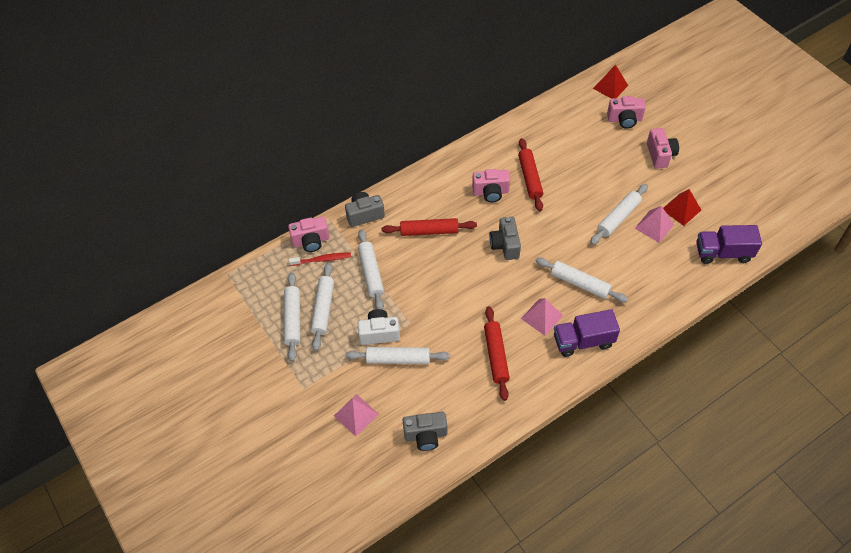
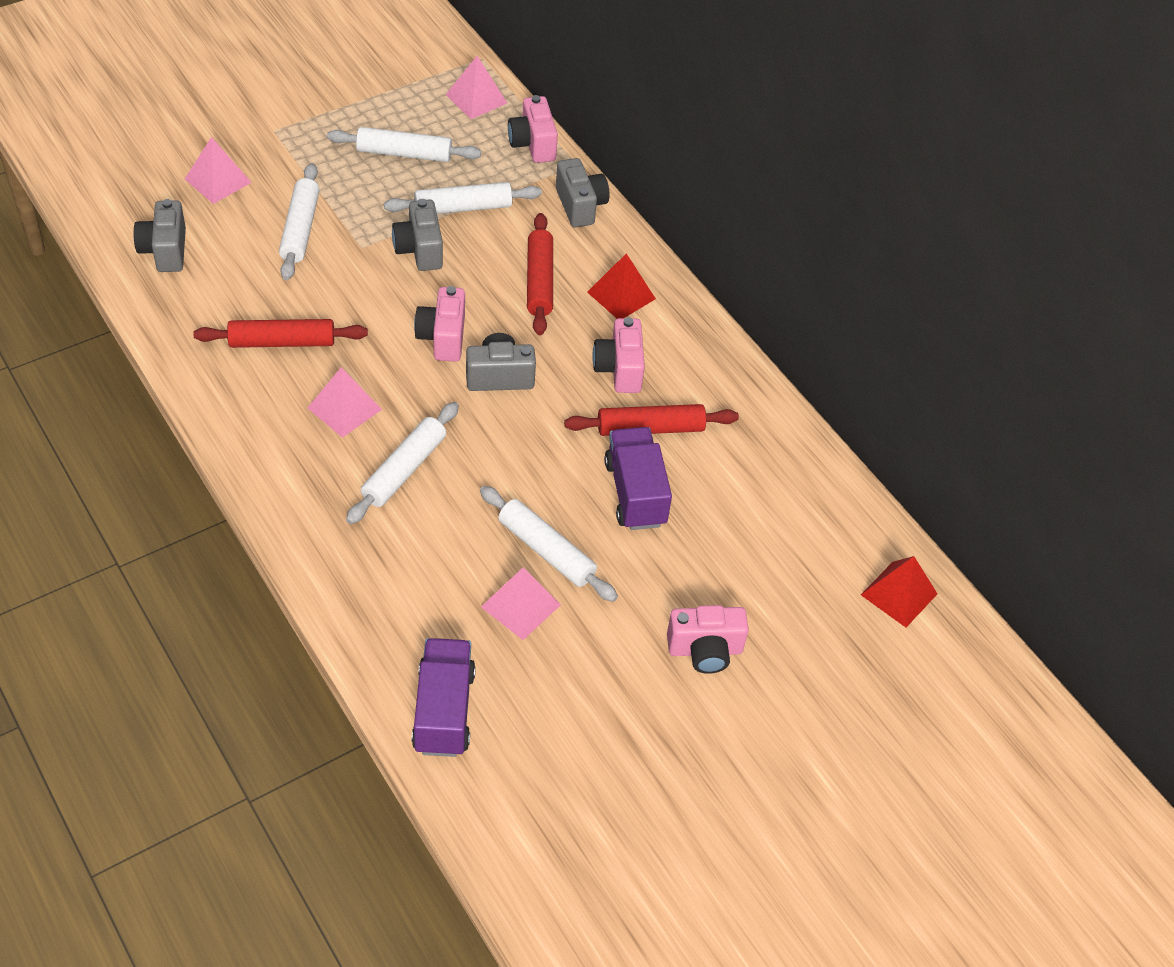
camera: 85 degrees right, 5 degrees down
white rolling pin [284,272,300,362] -> none
red toothbrush [289,252,351,266] -> none
white camera [358,309,400,345] -> none
purple truck [554,309,620,357] -> purple truck moved to [604,427,672,530]
pink camera [607,96,646,129] -> pink camera moved to [414,286,465,362]
red pyramid [663,189,701,226] -> red pyramid moved to [587,253,656,319]
none -> grey camera [392,199,443,271]
none -> pink pyramid [446,56,507,119]

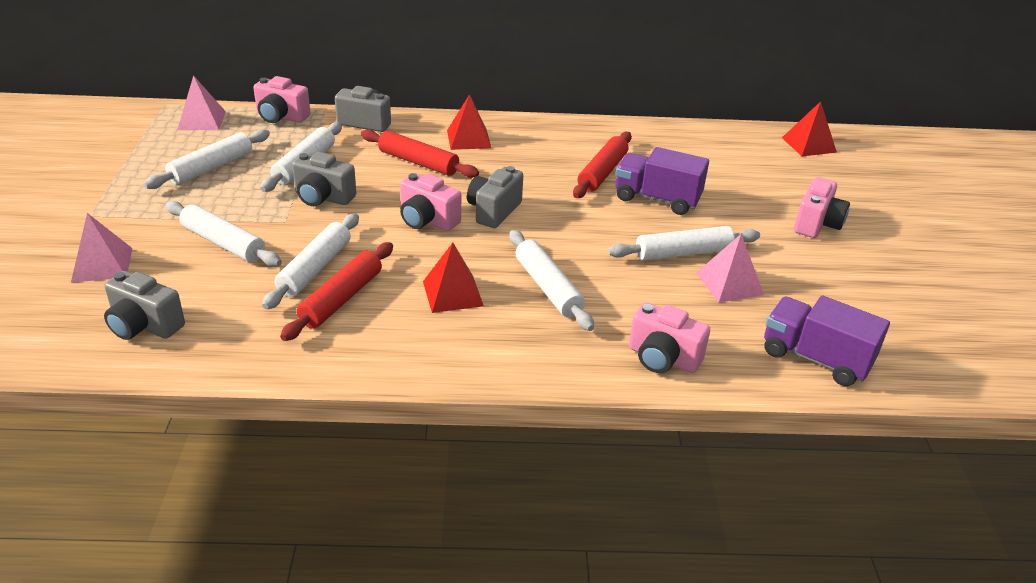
camera: 55 degrees left, 15 degrees down
pink pyramid [308,367,382,438] -> red pyramid [423,243,484,313]
pink camera [592,317,645,393] -> pink camera moved to [629,303,710,373]
none -> white rolling pin [262,214,359,309]

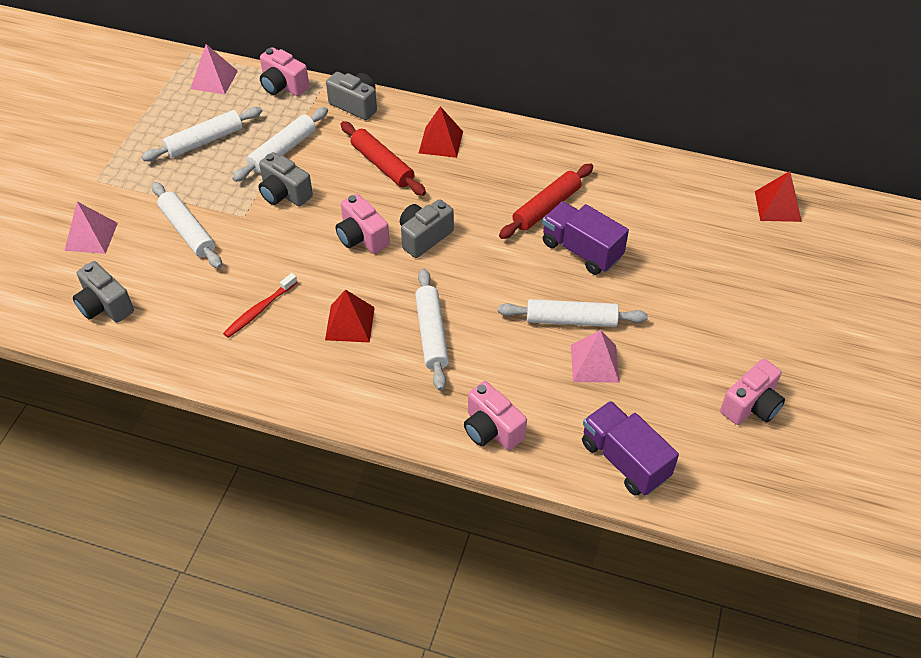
camera: 20 degrees right, 15 degrees up
white rolling pin [262,214,359,309] -> none
red rolling pin [280,242,393,341] -> red toothbrush [223,273,297,338]
pink camera [794,177,850,238] -> pink camera moved to [720,359,785,425]

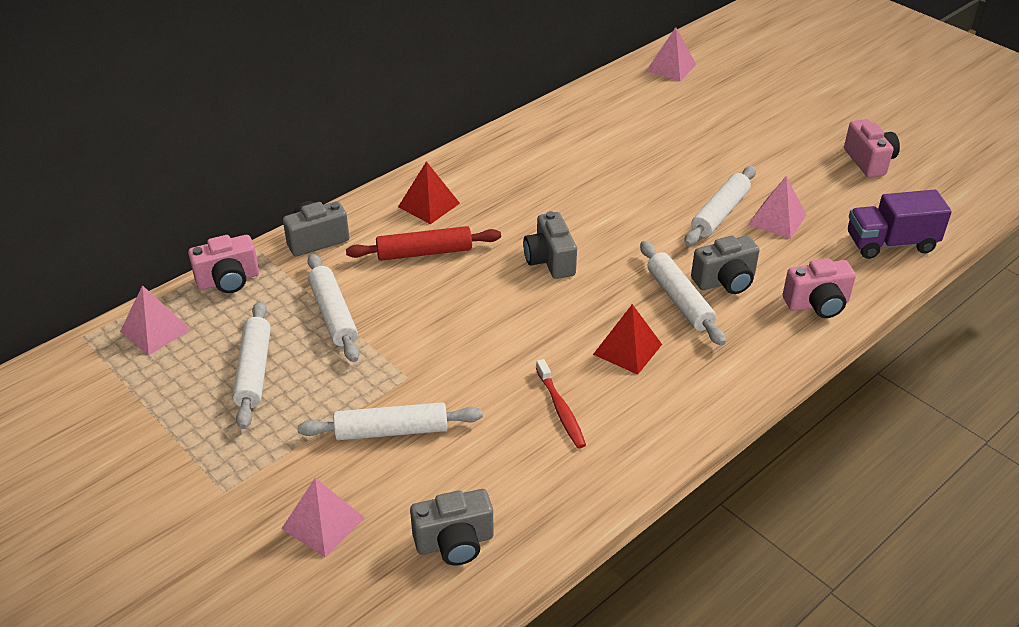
camera: 60 degrees left, 10 degrees down
grey camera [258,152,313,206] -> grey camera moved to [691,236,760,294]
pink camera [336,194,390,254] -> none
white rolling pin [415,268,449,391] -> white rolling pin turned 45 degrees clockwise [640,241,726,346]
red rolling pin [499,163,593,239] -> none
purple truck [542,202,629,275] -> none
red pyramid [755,171,802,222] -> pink pyramid [646,27,696,81]

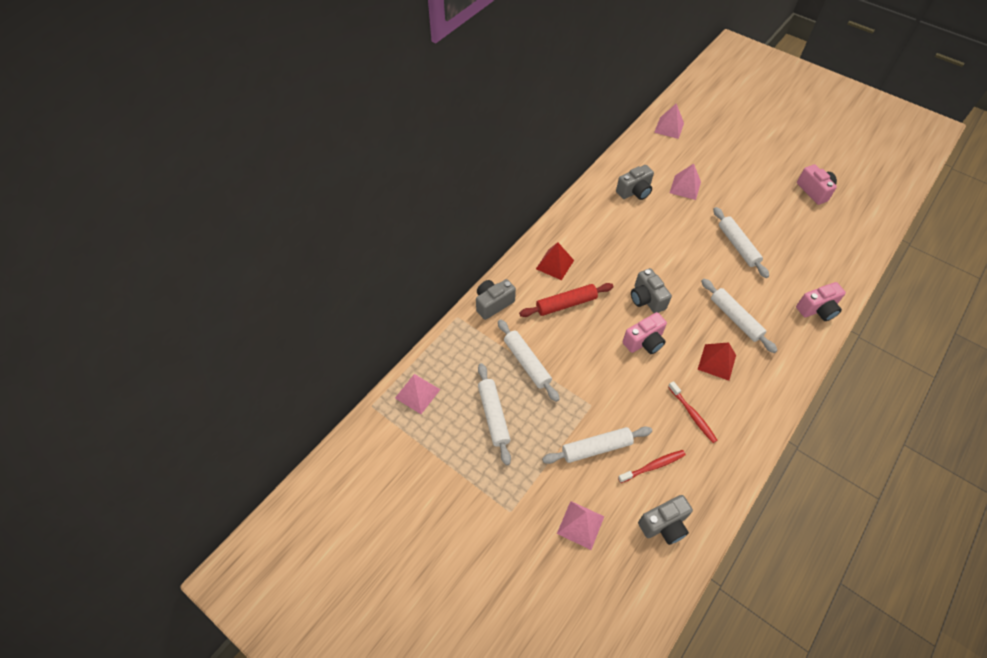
camera: 10 degrees left, 15 degrees up
pink camera [188,235,259,293] -> pink camera moved to [623,312,667,354]
white rolling pin [684,166,756,246] -> white rolling pin turned 45 degrees counterclockwise [713,207,769,278]
grey camera [691,236,760,294] -> grey camera moved to [616,165,654,200]
pink pyramid [748,176,806,239] -> pink pyramid moved to [670,164,701,200]
purple truck [848,190,952,259] -> none
none -> red toothbrush [618,450,686,483]

